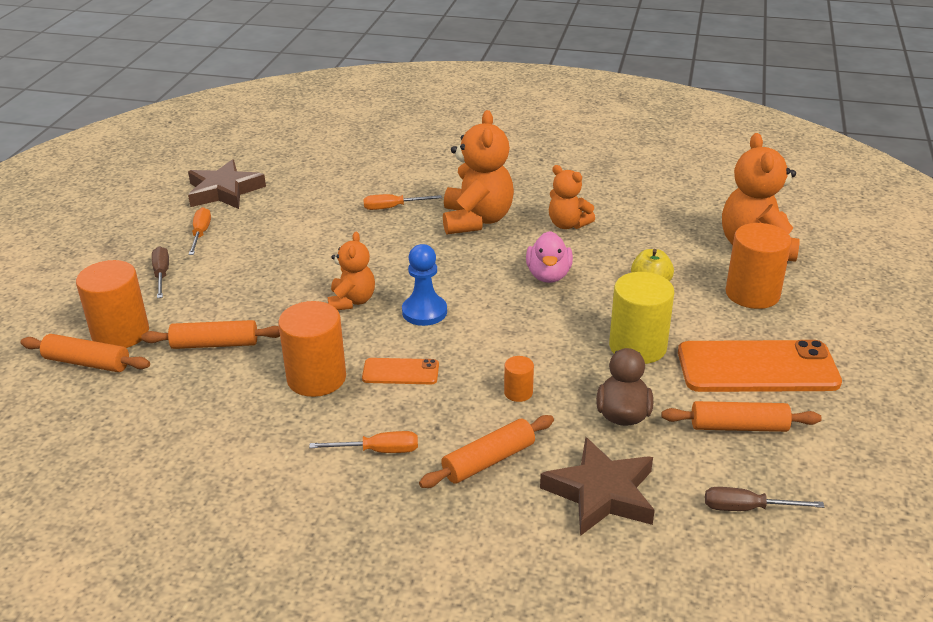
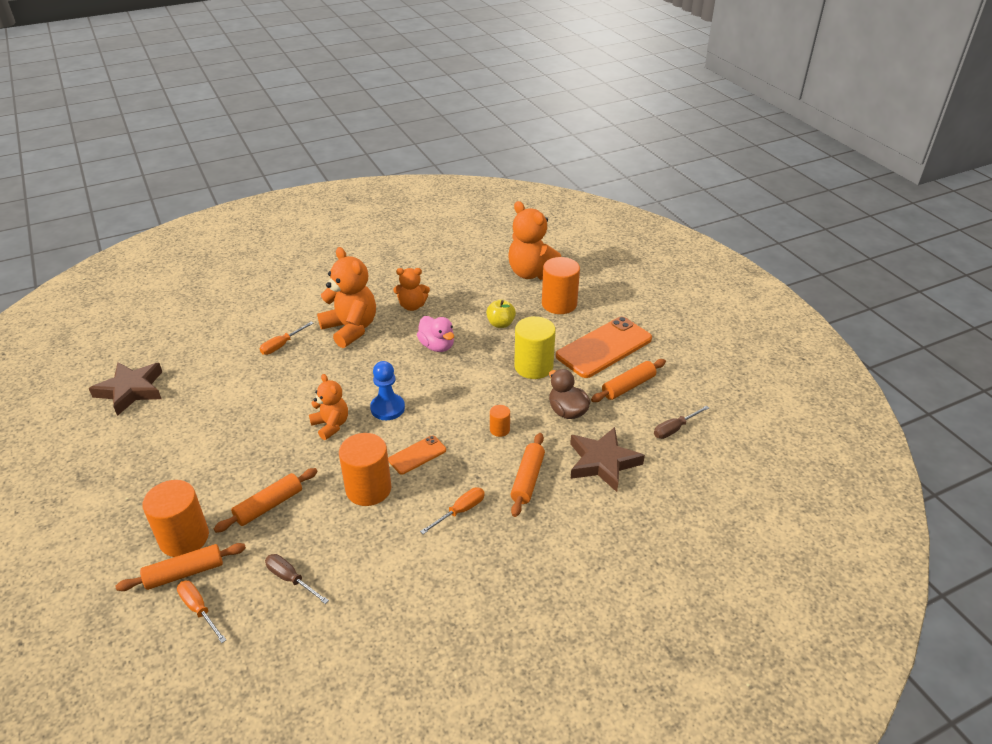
camera: 40 degrees left, 5 degrees up
brown screwdriver [152,246,169,298] -> brown screwdriver moved to [265,554,329,604]
orange screwdriver [189,207,211,255] -> orange screwdriver moved to [177,581,226,643]

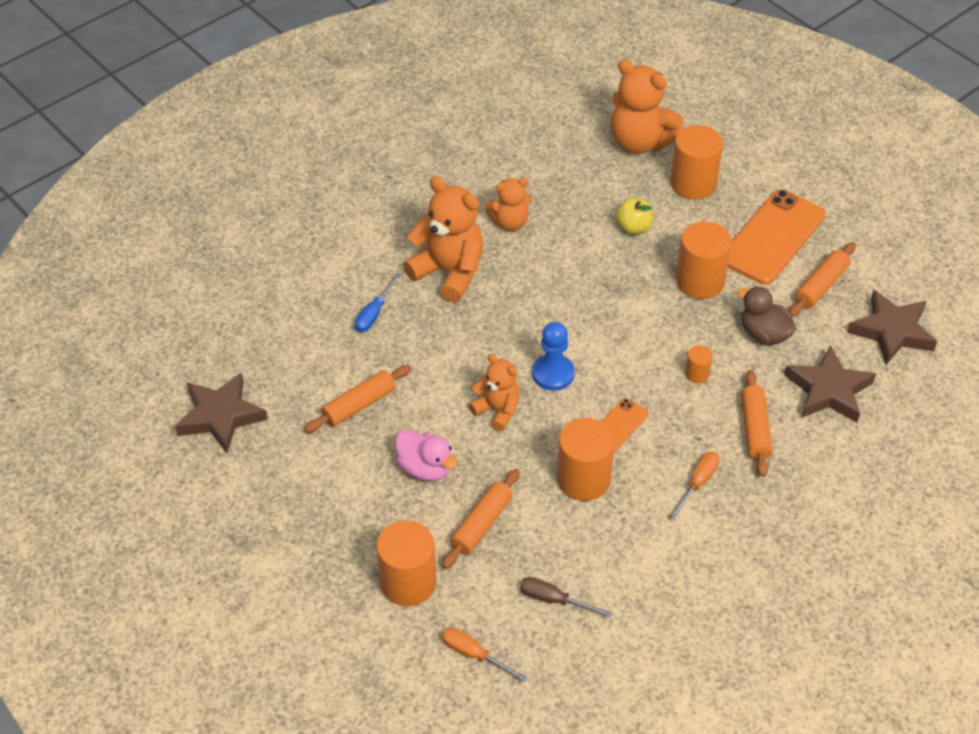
camera: 15 degrees left, 10 degrees up
orange rolling pin [115,543,246,591] -> orange rolling pin moved to [304,365,412,433]
orange screwdriver [260,322,313,355] -> blue screwdriver [355,273,401,332]
pink duck [417,316,454,352] -> pink duck moved to [395,430,458,481]
yellow cylinder [514,316,556,379] -> orange cylinder [676,222,732,299]
brown screwdriver [654,405,709,439] -> brown star [847,290,937,365]

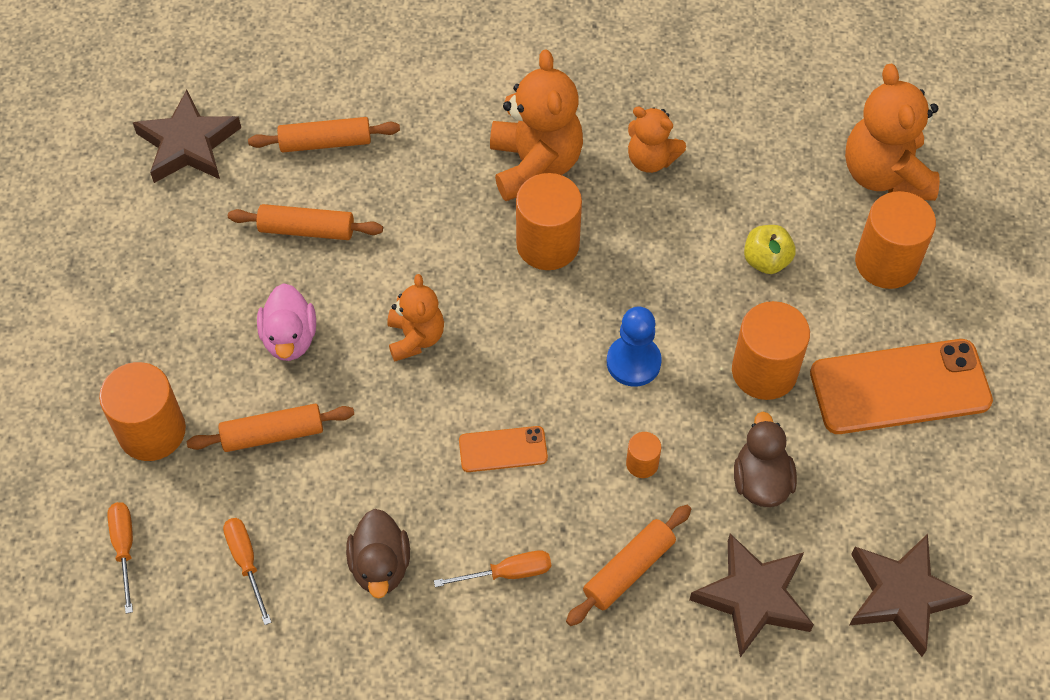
camera: 45 degrees right, 10 degrees up
blue screwdriver [355,273,401,332] -> none
brown screwdriver [520,577,612,617] -> orange screwdriver [223,518,272,625]
blue pawn [532,322,575,391] -> blue pawn moved to [607,307,662,387]
orange cylinder [557,418,614,501] -> orange cylinder moved to [516,173,582,270]
orange rolling pin [789,242,856,317] -> orange rolling pin moved to [248,117,400,152]
none -> brown duck [346,509,410,598]

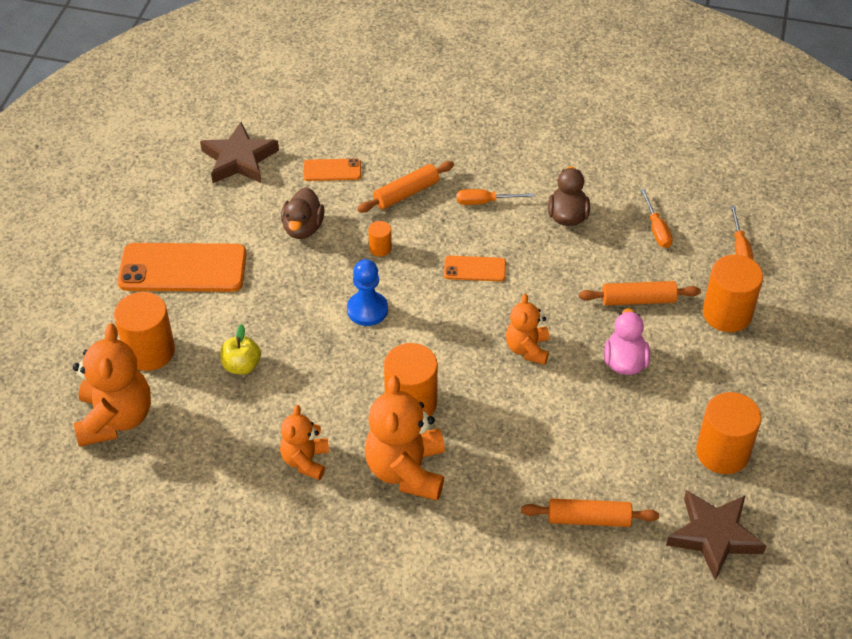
camera: 170 degrees left, 10 degrees down
orange rolling pin [228,204,383,240] -> none
orange teddy bear [628,106,686,173] -> orange teddy bear turned 120 degrees counterclockwise [280,405,329,480]
brown star [689,534,814,658] -> orange phone [303,159,361,181]
orange cylinder [732,301,810,400] -> orange cylinder moved to [696,392,761,474]

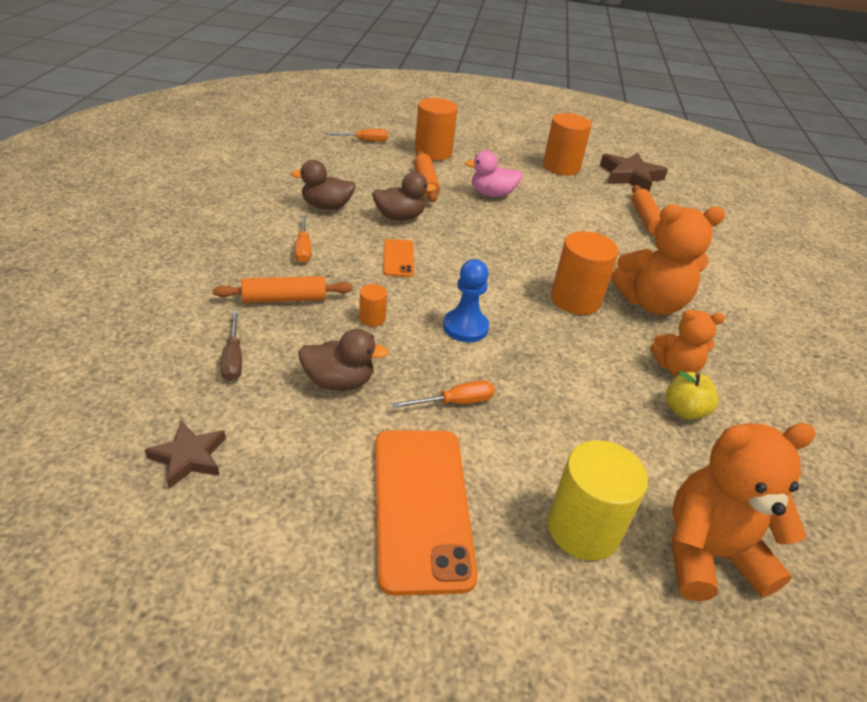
camera: 100 degrees left, 10 degrees down
orange cylinder [114,292,175,371] -> yellow cylinder [548,440,648,561]
brown star [200,122,279,183] -> brown star [145,421,226,489], size x0.62
yellow apple [220,324,261,375] -> yellow apple moved to [666,371,718,420]
orange phone [303,159,361,181] -> brown screwdriver [221,311,242,381]
orange rolling pin [357,161,454,213] -> orange rolling pin turned 60 degrees counterclockwise [213,276,353,303]
orange teddy bear [506,293,549,365] -> none
orange screwdriver [640,189,673,248] -> orange screwdriver moved to [392,380,495,408]
none -> brown duck [372,172,437,221]

